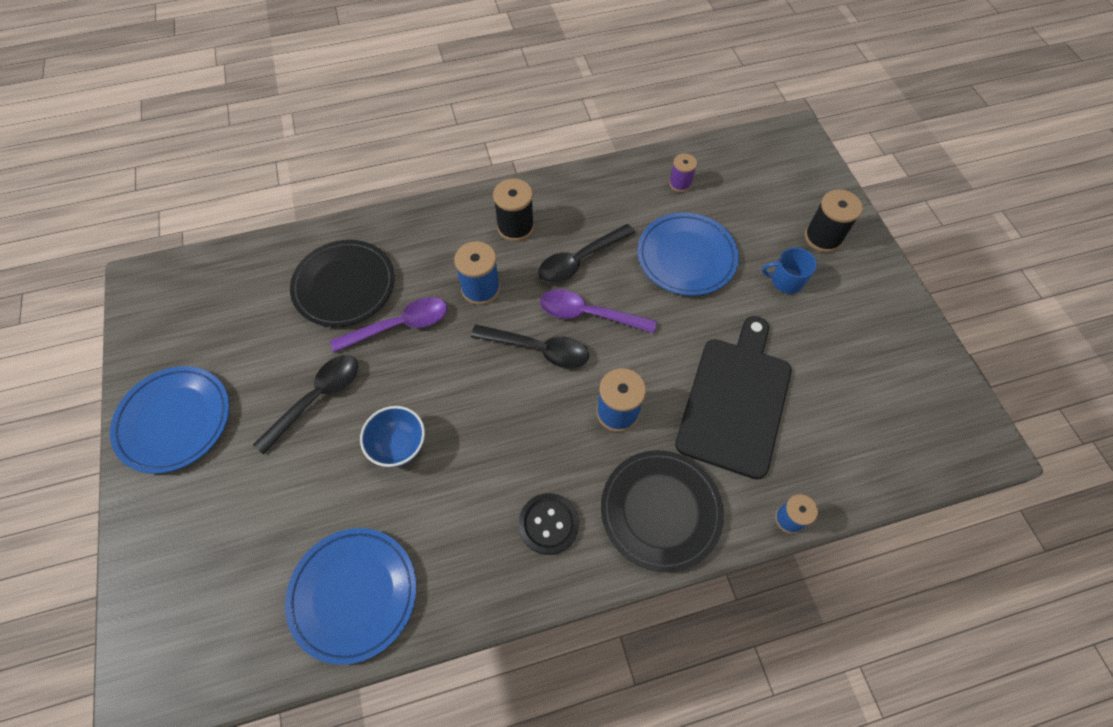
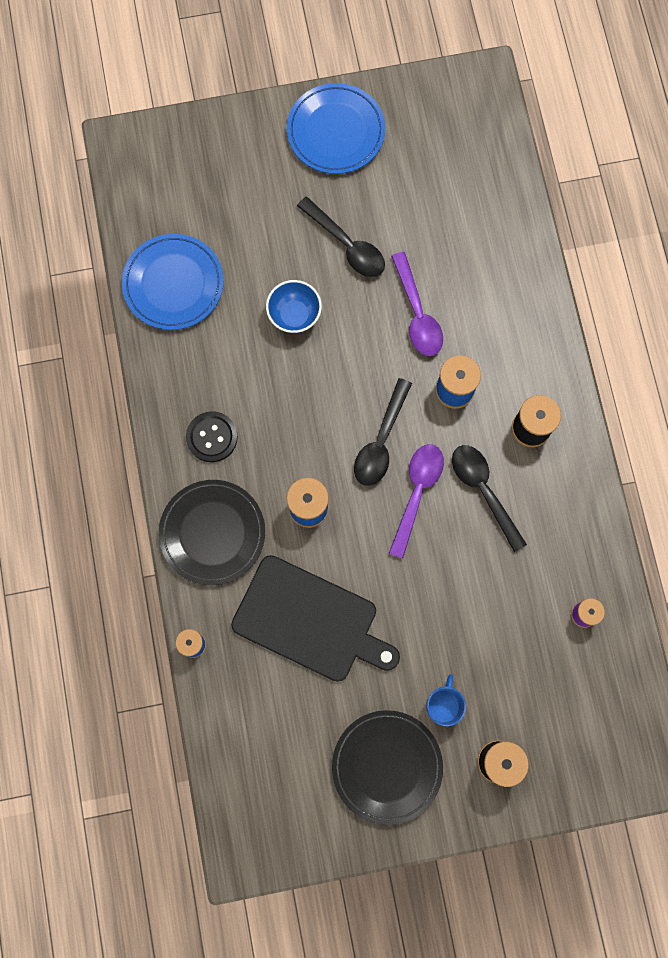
camera: 95 degrees right, 15 degrees up
black plate [290,240,395,327] -> black plate moved to [332,710,443,825]
blue plate [638,212,739,296] -> none

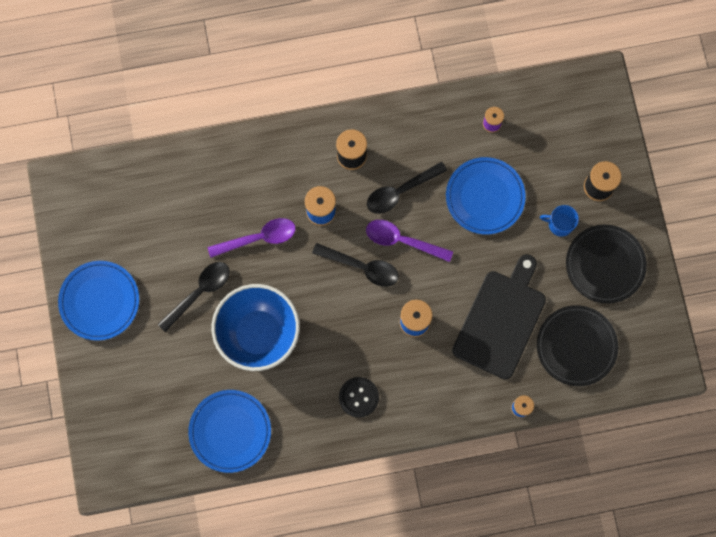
camera: 90 degrees left, 0 degrees up
black plate [159,480,265,585] -> black plate moved to [537,305,618,386]
blue bowl [266,280,322,333] -> blue bowl [212,284,300,371], size x1.97
none -> blue plate [446,157,526,235]

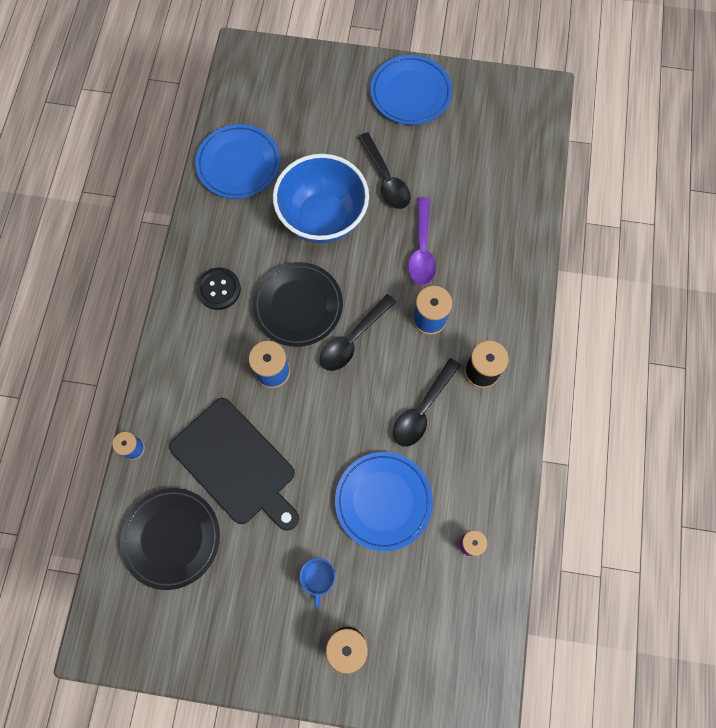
camera: 110 degrees right, 5 degrees down
purple spoon [366,220,453,262] -> none
black spoon [367,162,447,214] -> black spoon turned 135 degrees counterclockwise [393,358,461,446]
blue mug [540,205,579,237] -> blue mug turned 150 degrees clockwise [300,558,336,608]
black plate [566,225,647,304] -> black plate moved to [253,262,343,347]

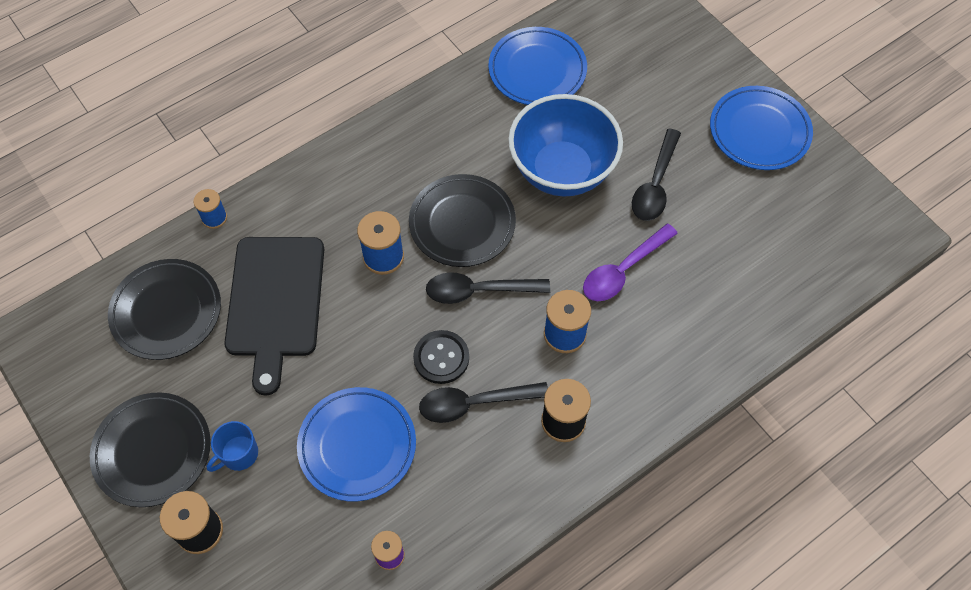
camera: 45 degrees right, 10 degrees down
black button [196,268,241,310] -> black button moved to [413,330,469,384]
none -> black plate [90,392,211,507]

